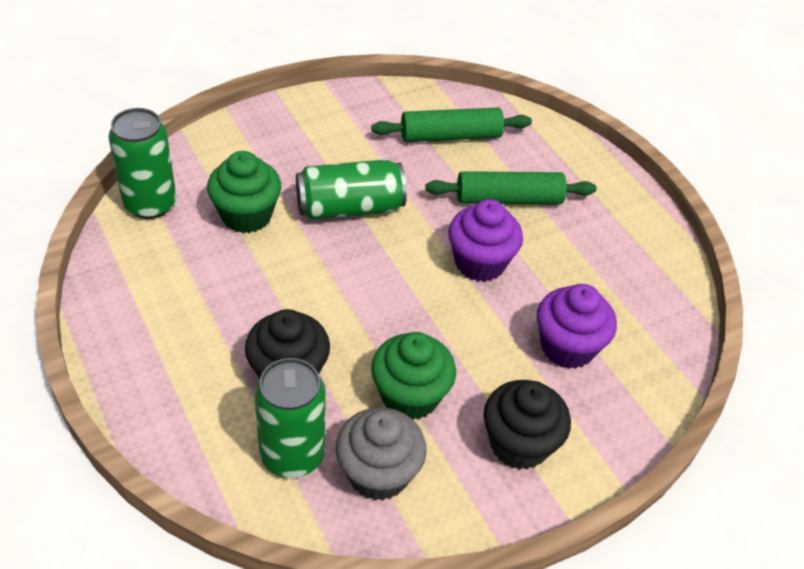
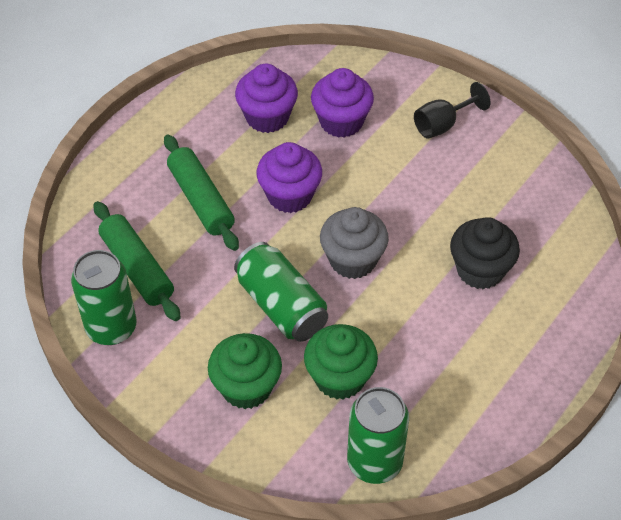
camera: 110 degrees left, 5 degrees up
green can [254,358,326,478] -> green can moved to [71,250,137,345]
grey cupcake [336,407,427,501] -> grey cupcake moved to [320,207,389,279]
green cupcake [371,332,456,420] -> green cupcake moved to [208,333,282,409]
black cupcake [484,380,571,470] -> black goblet [414,82,490,139]
none -> purple cupcake [235,64,298,133]

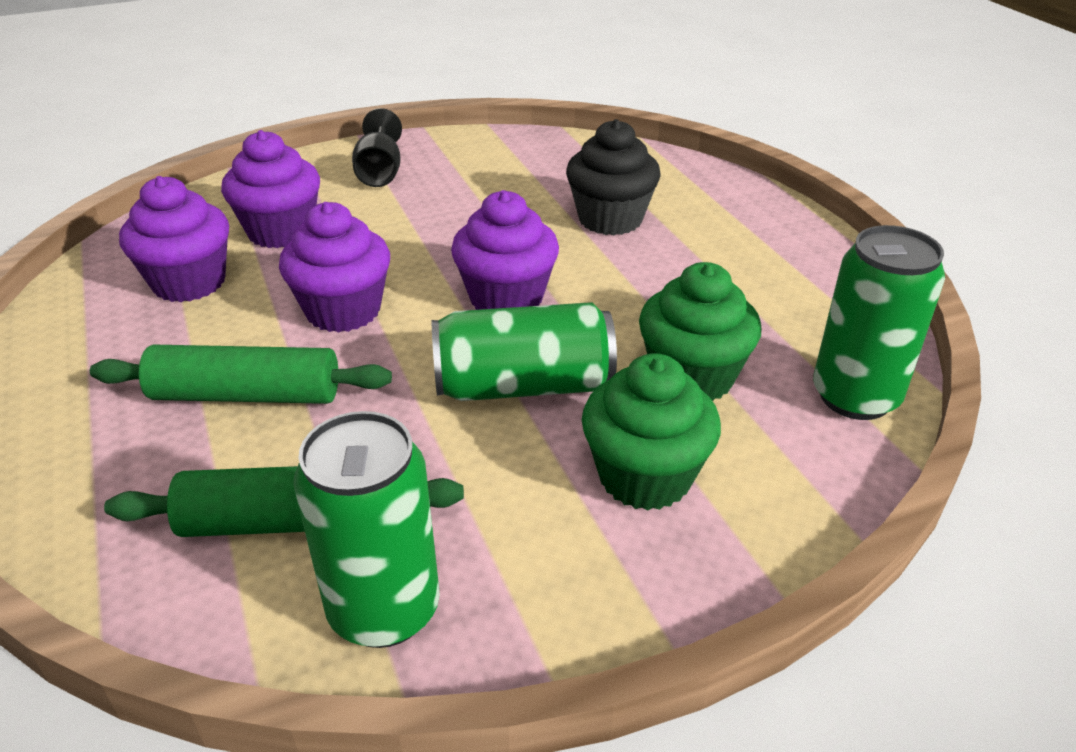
camera: 60 degrees left, 15 degrees down
grey cupcake [320,207,389,279] -> purple cupcake [451,190,559,310]

